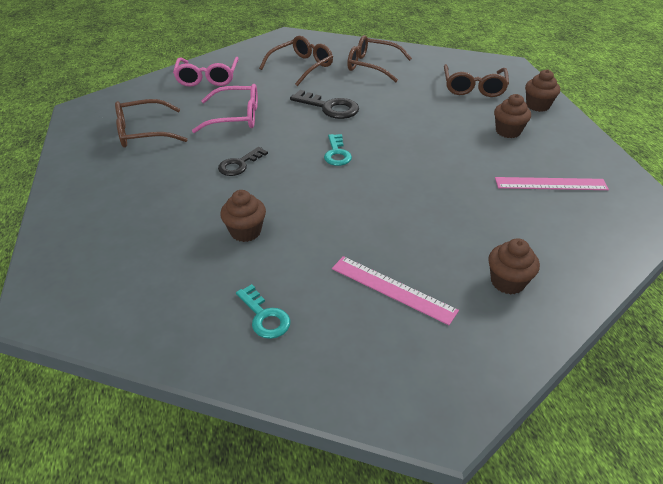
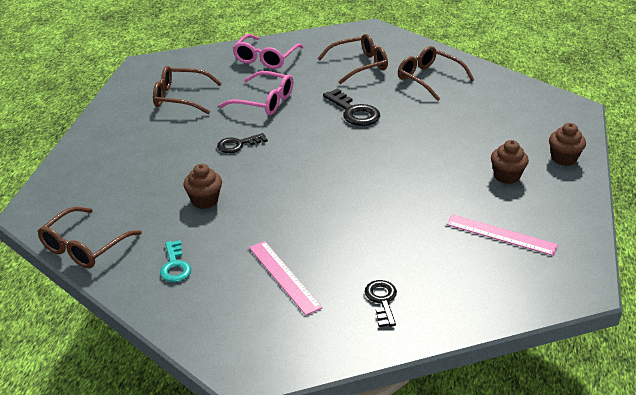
camera: 25 degrees right, 5 degrees down
turquoise key [324,134,352,166] -> none
brown glasses [444,64,509,97] -> brown glasses moved to [38,207,142,268]
brown cupcake [488,238,540,294] -> black key [365,280,397,327]

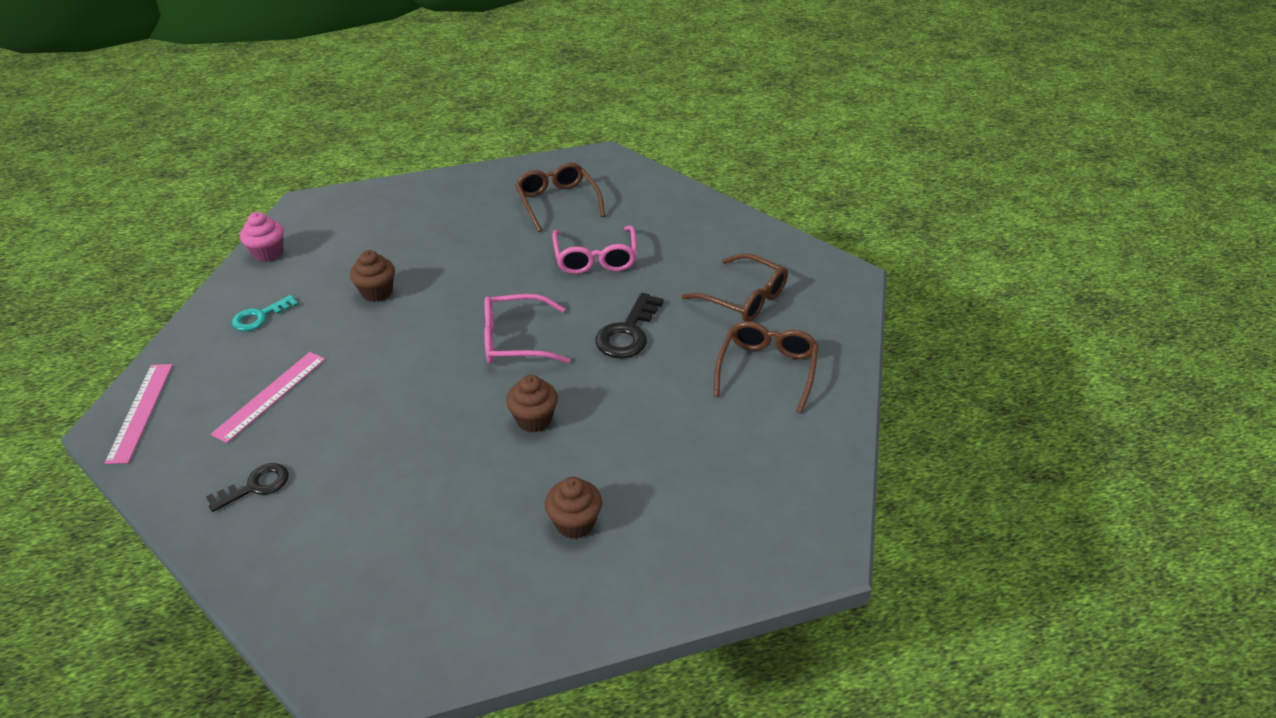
camera: 60 degrees right, 5 degrees up
brown glasses [38,207,142,268] -> pink cupcake [240,212,284,262]
black key [217,133,268,153] -> none
pink glasses [233,34,304,69] -> pink glasses moved to [484,294,570,364]
pink ruler [446,214,558,256] -> pink ruler moved to [105,364,173,464]
brown cupcake [549,123,586,166] -> brown cupcake moved to [506,375,558,433]

